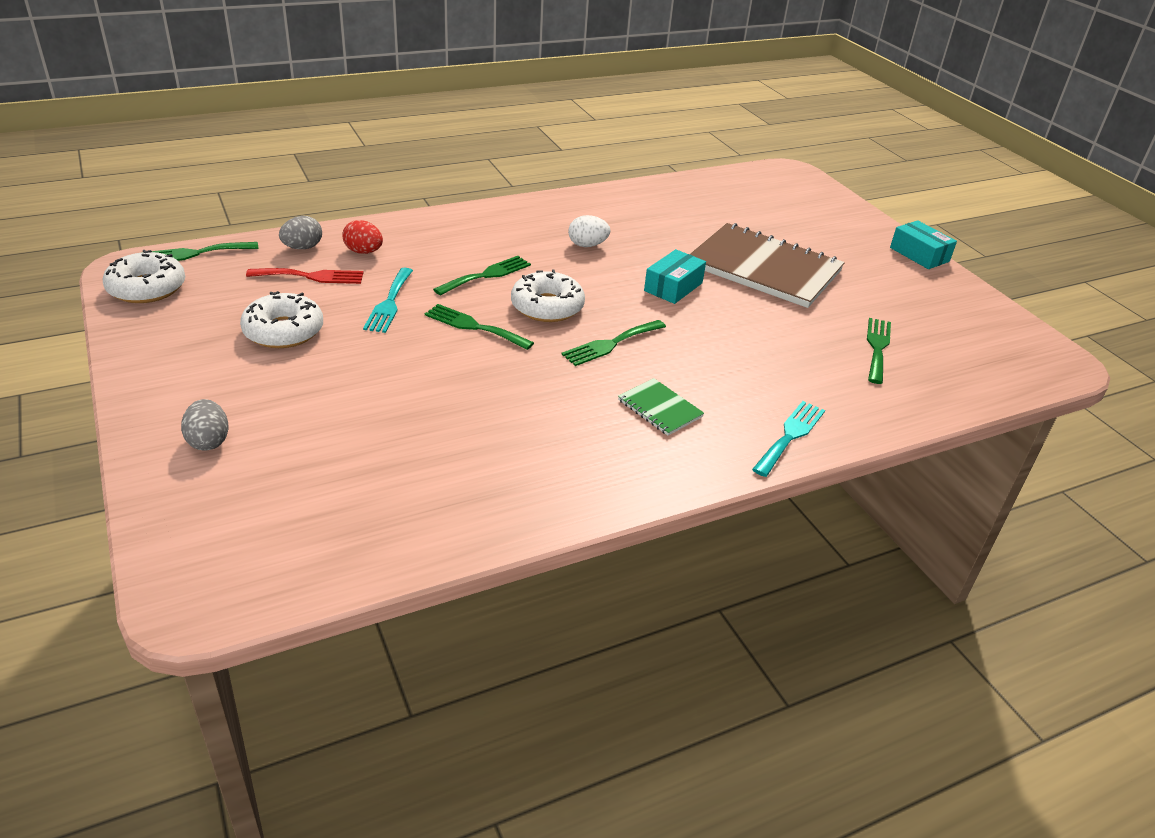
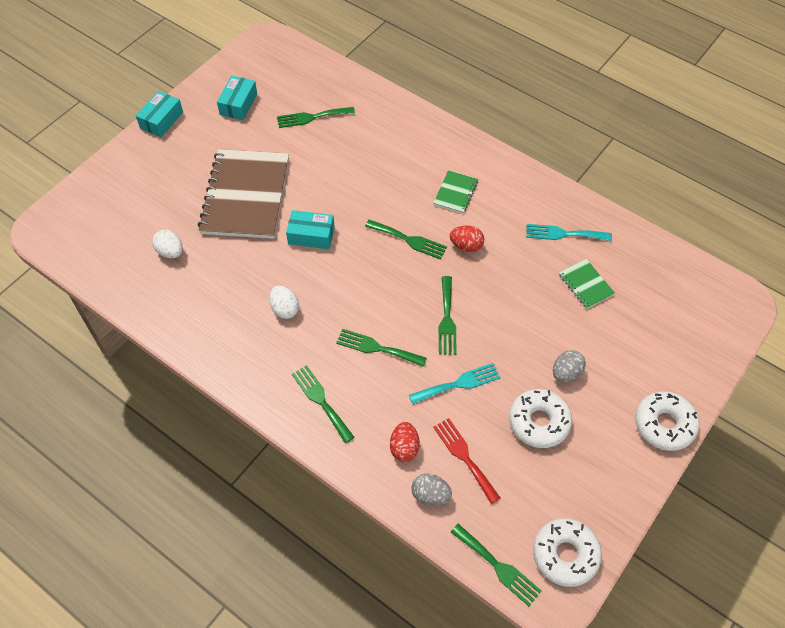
camera: 115 degrees left, 20 degrees up
grey egg [181,399,229,451] -> grey egg moved to [553,350,586,382]
white donut [511,269,585,322] -> white donut moved to [635,391,699,451]
turquoise fork [752,401,825,477] -> turquoise fork moved to [526,224,612,241]
none -> white egg [152,230,183,258]
none -> turquoise box [217,76,257,120]
none -> green fork [292,365,354,443]
none -> red egg [450,225,484,252]
none -> green notebook [559,259,615,309]

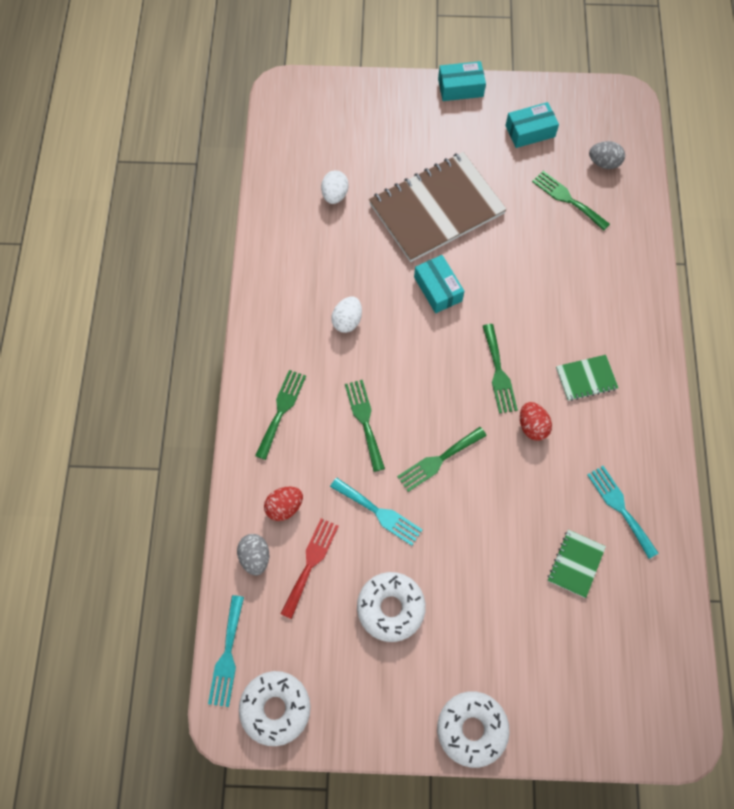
camera: 55 degrees right, 10 degrees up
green fork [451,524,542,606] -> turquoise fork [208,595,244,707]
grey egg [553,350,586,382] -> grey egg moved to [589,141,625,169]

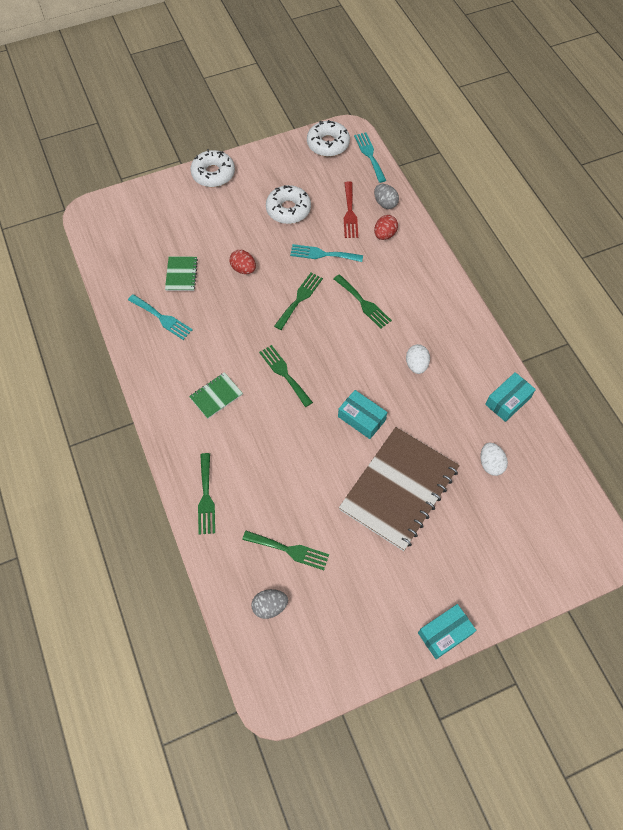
camera: 155 degrees right, 5 degrees down
green fork [255,370,306,460] -> green fork moved to [198,453,215,535]
turquoise box [505,102,559,148] -> turquoise box moved to [485,372,536,422]
red egg [520,402,552,441] -> red egg moved to [230,250,256,274]

